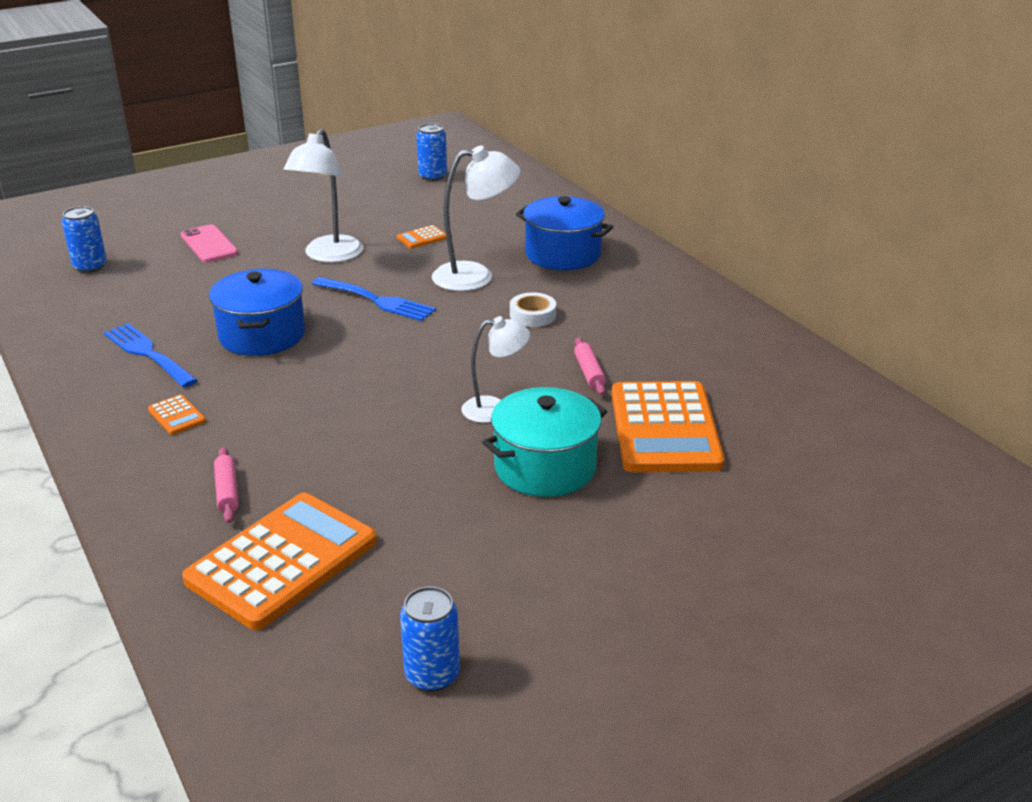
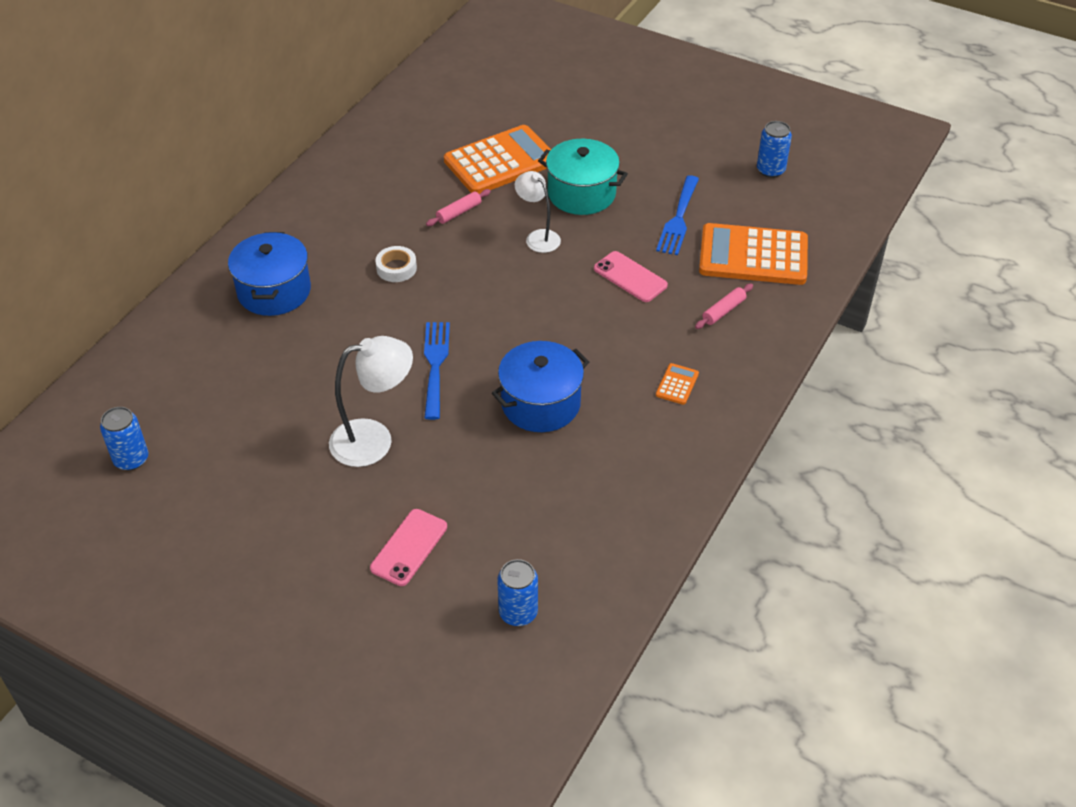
camera: 120 degrees left, 15 degrees up
blue fork [104,323,198,387] -> blue fork moved to [656,175,699,255]
orange calculator [397,225,446,248] -> none
white lamp [432,146,520,291] -> none
none -> pink phone [594,251,668,302]

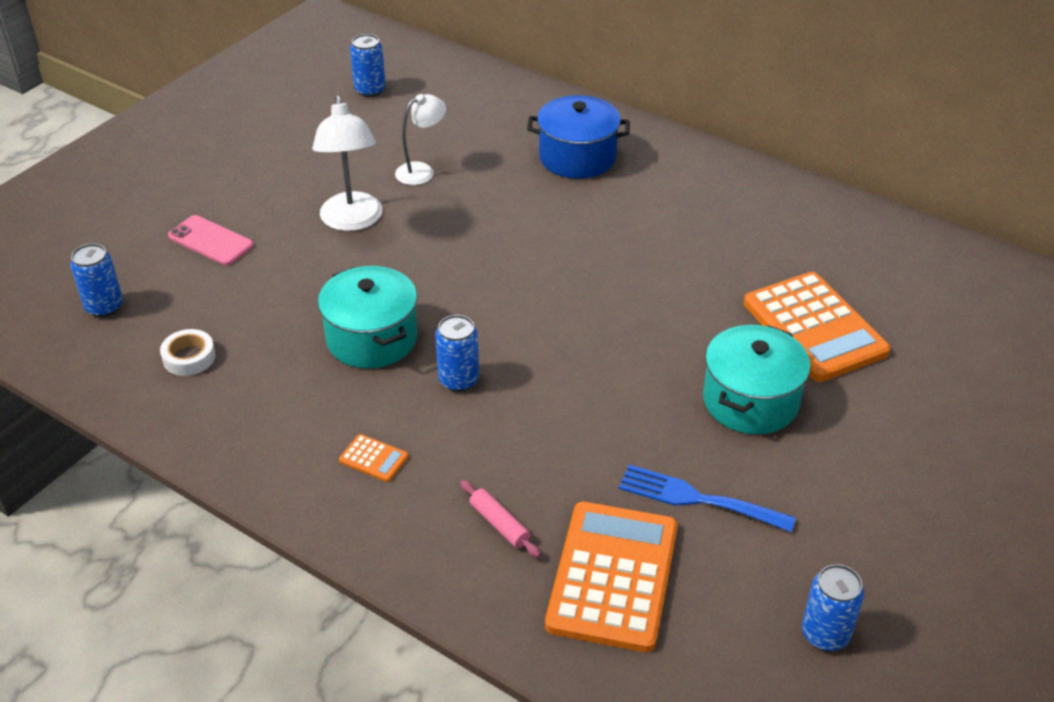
camera: 95 degrees right, 5 degrees down
white tape [375,246,417,282] -> white tape moved to [160,329,216,376]
blue fork [424,322,450,420] -> none
pink rolling pin [426,189,491,226] -> none
blue pot [492,341,589,432] -> turquoise pot [318,266,417,368]
white lamp [515,171,561,253] -> white lamp moved to [395,94,446,185]
pink phone [594,251,668,302] -> none
none -> blue can [435,315,479,392]

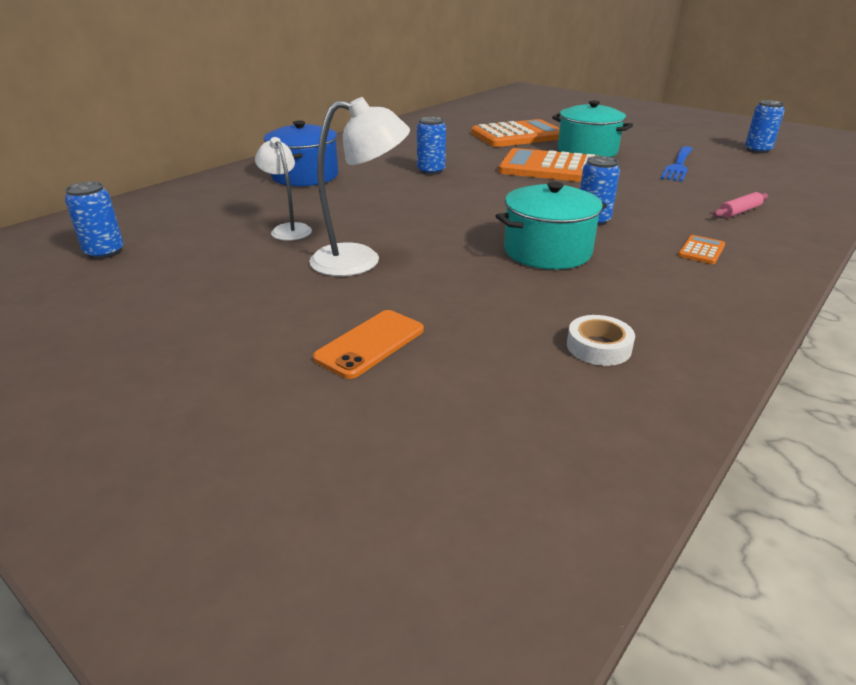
camera: 85 degrees left, 10 degrees down
blue can [70,244,123,317] -> blue can moved to [417,117,446,175]
pink phone [168,215,254,265] -> orange phone [313,310,424,379]
orange calculator [545,502,678,653] -> orange calculator moved to [499,148,598,182]

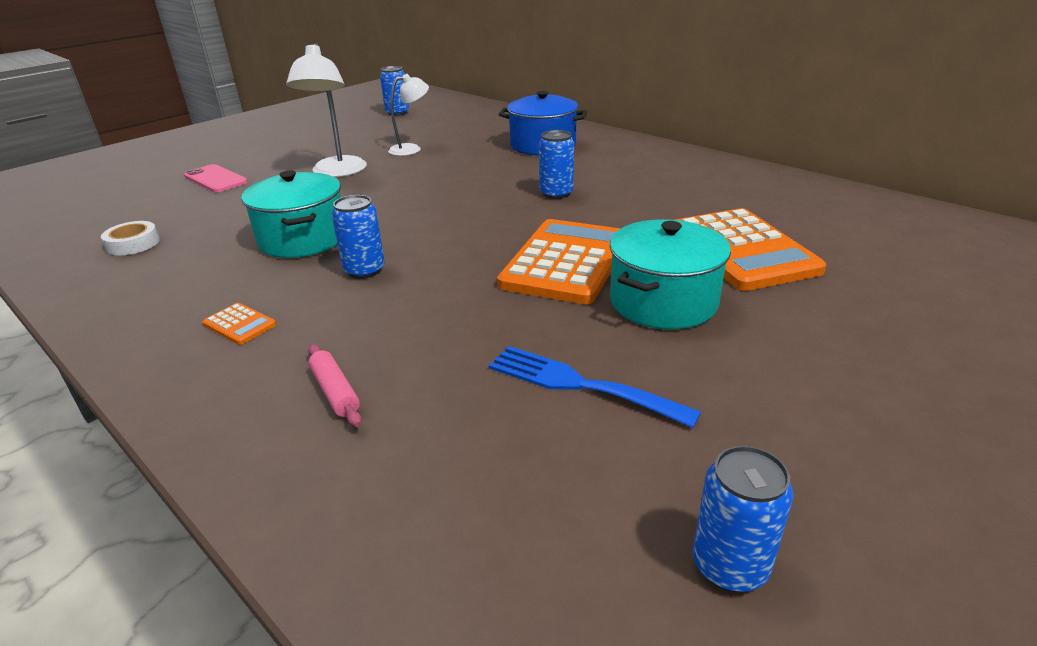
camera: 95 degrees right, 0 degrees up
orange phone [313,310,424,379] -> pink phone [184,164,248,192]

